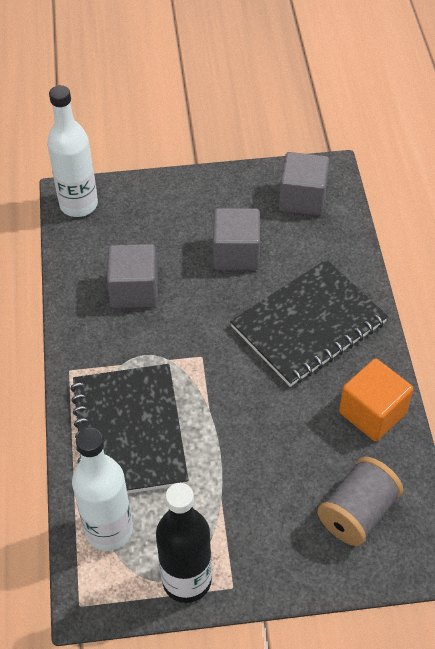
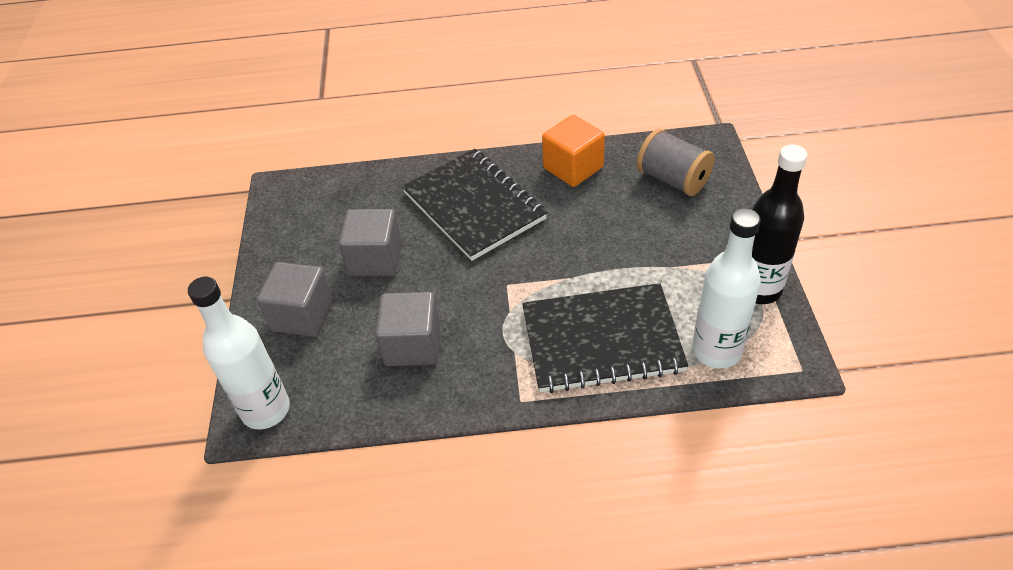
camera: 85 degrees left, 5 degrees down
grey cube [279,152,329,216] -> grey cube moved to [257,262,333,337]

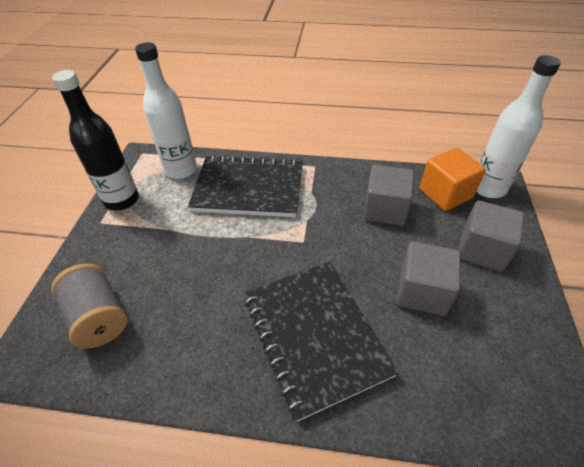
camera: 170 degrees left, 0 degrees up
orange cube [542,115,605,187] -> orange cube moved to [420,148,486,211]

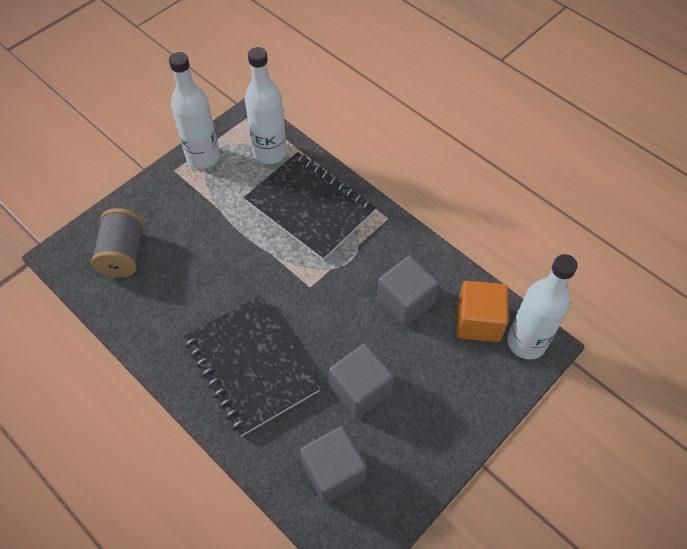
camera: 35 degrees right, 10 degrees up
black bottle [52,70,139,211] -> white bottle [169,52,220,169]
black notebook [245,262,399,421] -> black notebook turned 45 degrees counterclockwise [183,296,321,437]
grey cube [458,200,524,271] -> grey cube moved to [300,426,367,503]

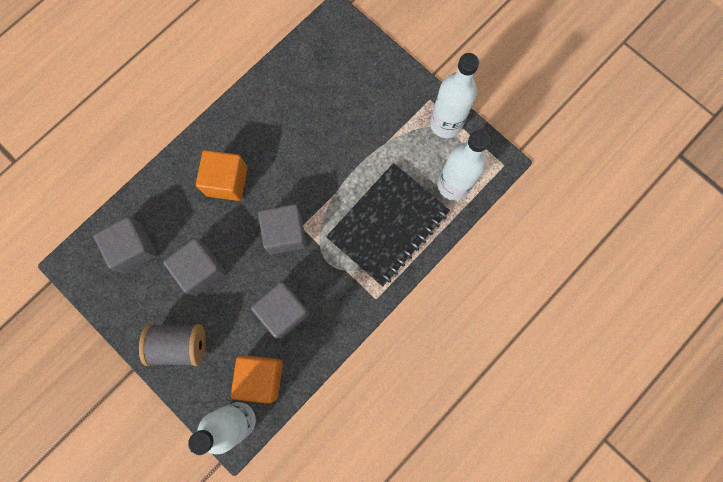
camera: 90 degrees right, 20 degrees up
grey spool [91,208,144,277] -> grey spool moved to [139,324,206,366]
black notebook [183,296,321,437] -> orange cube [196,150,248,201]
none -> grey cube [258,204,307,255]

